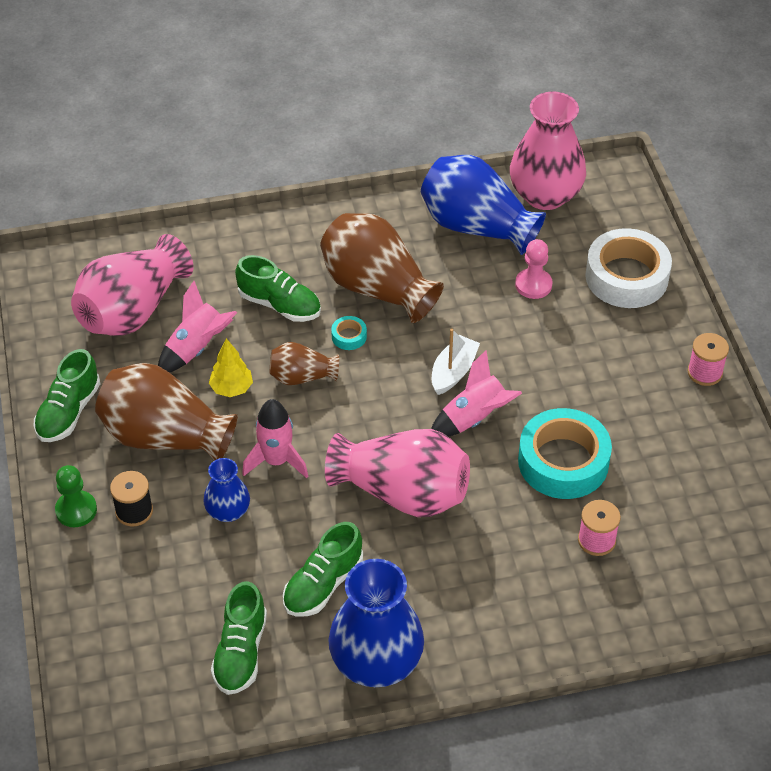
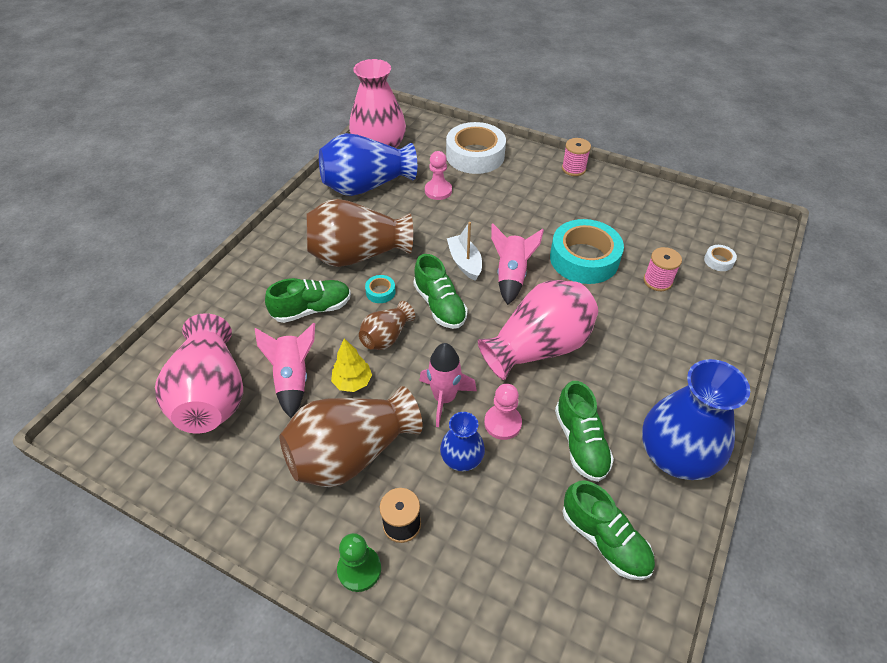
camera: 50 degrees left, 0 degrees up
green shoe [34,349,100,442] -> green shoe moved to [414,254,468,329]
none -> pink pawn [484,384,522,440]
none -> white tape [704,245,737,271]

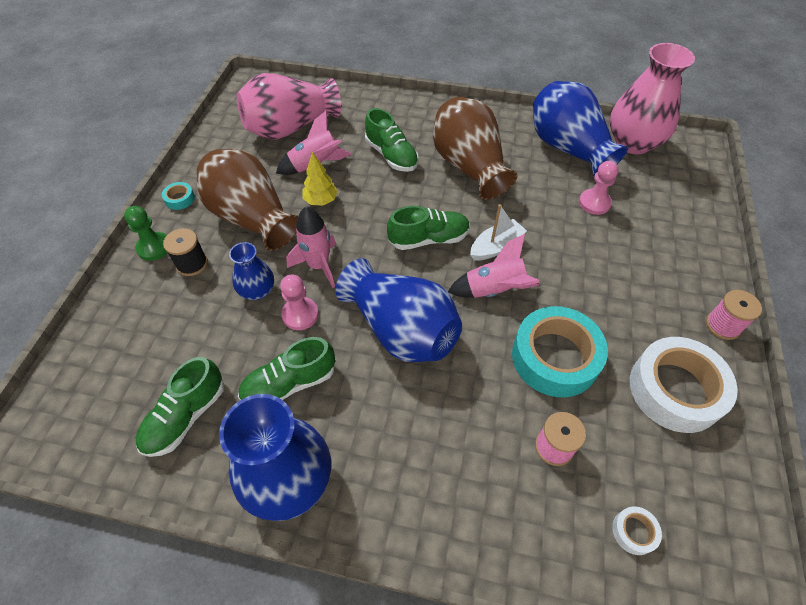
camera: 75 degrees right, 5 degrees up
brown vase [359,301,415,350] -> none
turquoise tape [365,275,396,303] -> turquoise tape moved to [162,182,195,210]
green shoe [414,254,468,329] -> green shoe turned 150 degrees counterclockwise [387,206,470,250]
white tape [446,122,506,174] -> white tape moved to [630,337,738,433]
pink vase [478,280,598,380] -> blue vase [335,258,462,362]

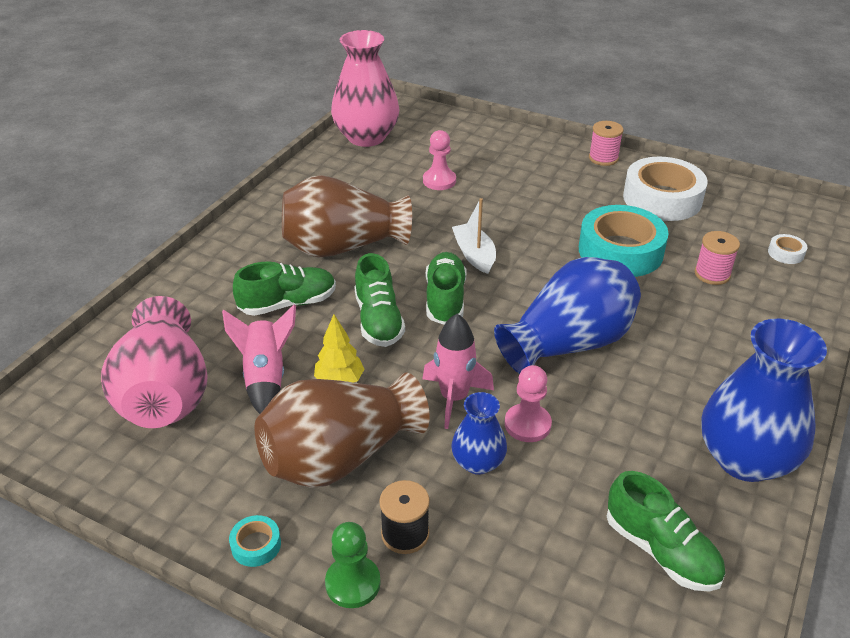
camera: 75 degrees left, 15 degrees down
green shoe [238,337,335,400] -> green shoe moved to [354,253,405,347]
pink rocket [448,234,540,298] -> none
blue vase [533,81,628,176] -> none

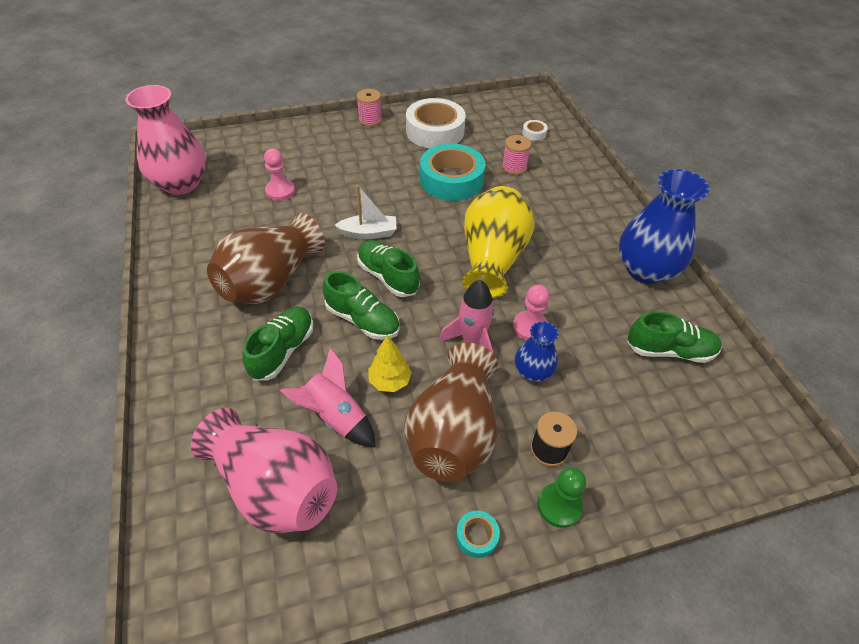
camera: 45 degrees left, 10 degrees up
white boat [452,198,496,274] -> white boat turned 150 degrees clockwise [335,185,397,239]
blue vase [494,257,641,374] -> yellow vase [462,186,535,298]

